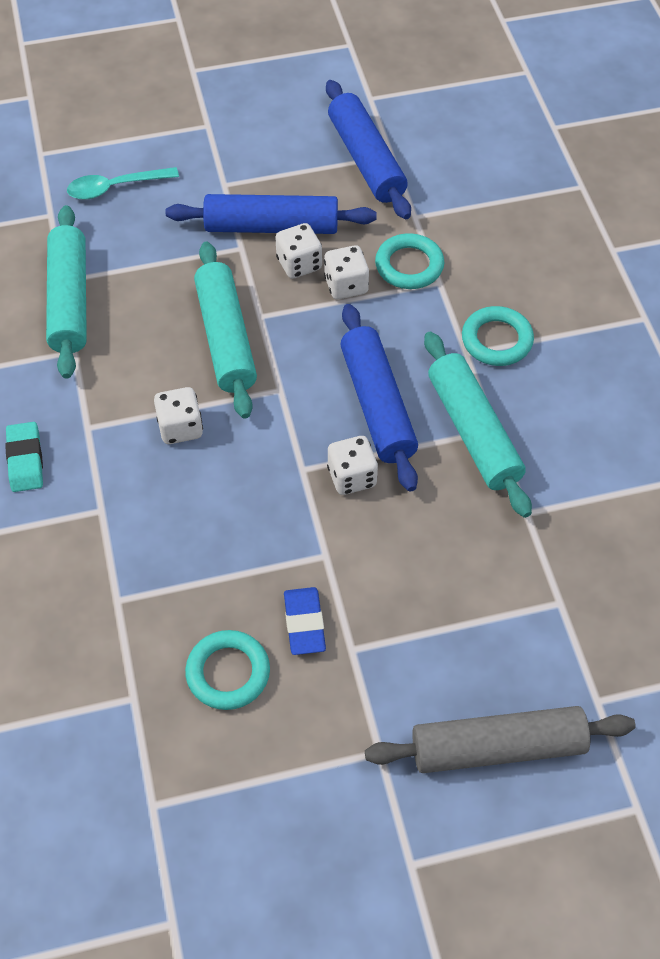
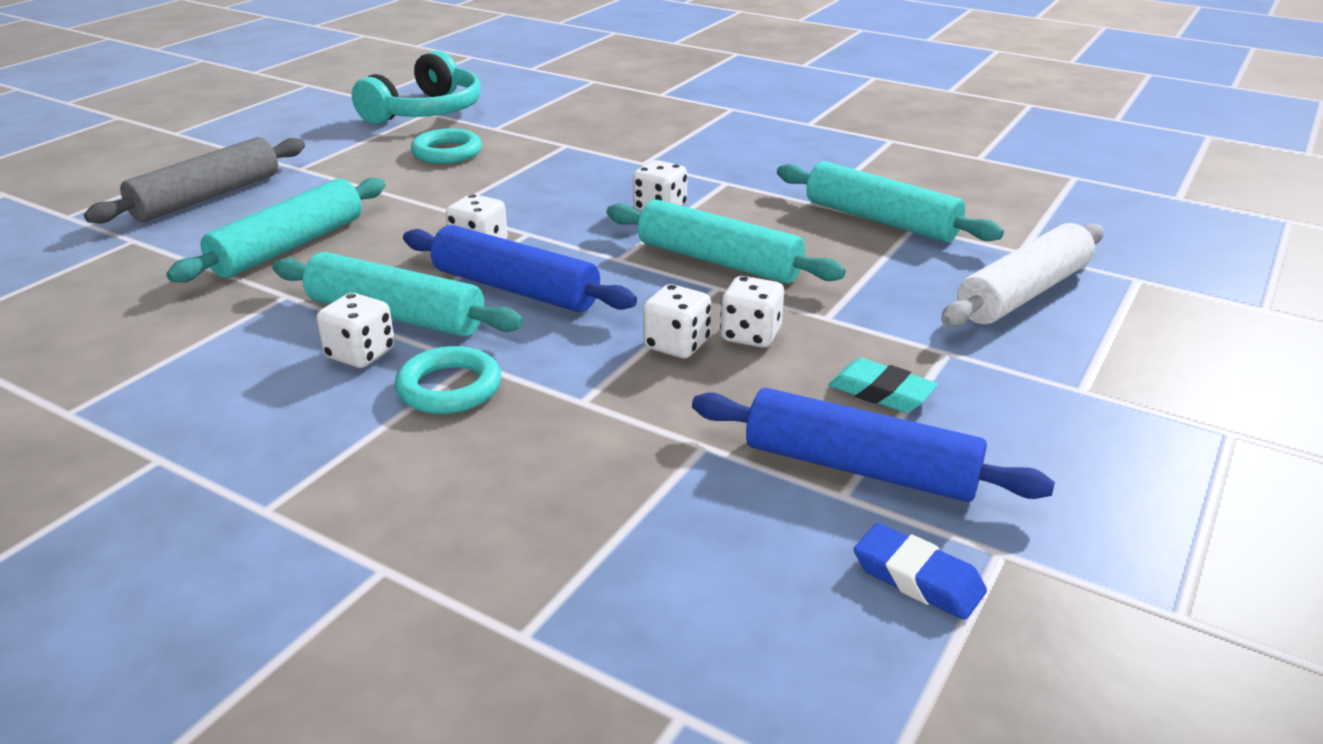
camera: 135 degrees right, 25 degrees down
turquoise eraser [5,422,43,492] -> turquoise eraser moved to [829,358,938,413]
turquoise spoon [67,167,179,200] -> white rolling pin [941,223,1104,327]
blue rolling pin [166,194,377,234] -> none
blue eraser [284,587,326,655] -> blue eraser moved to [854,523,987,620]
turquoise ring [375,233,444,289] -> none
none -> turquoise rolling pin [166,178,385,282]
none -> white dice [316,293,395,368]
none -> turquoise headphones [352,51,481,124]

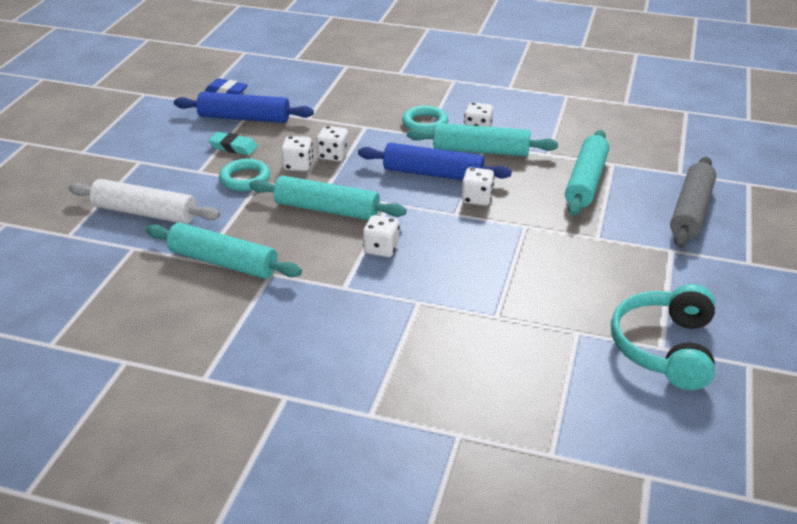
camera: 165 degrees right, 5 degrees up
turquoise ring [411,128,482,164] -> turquoise ring moved to [219,159,270,191]
white rolling pin [941,223,1104,327] -> white rolling pin turned 75 degrees clockwise [69,179,220,224]

